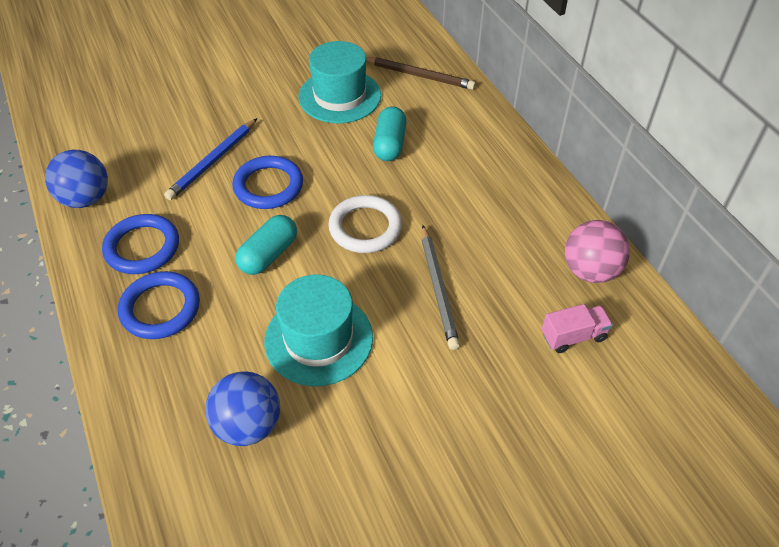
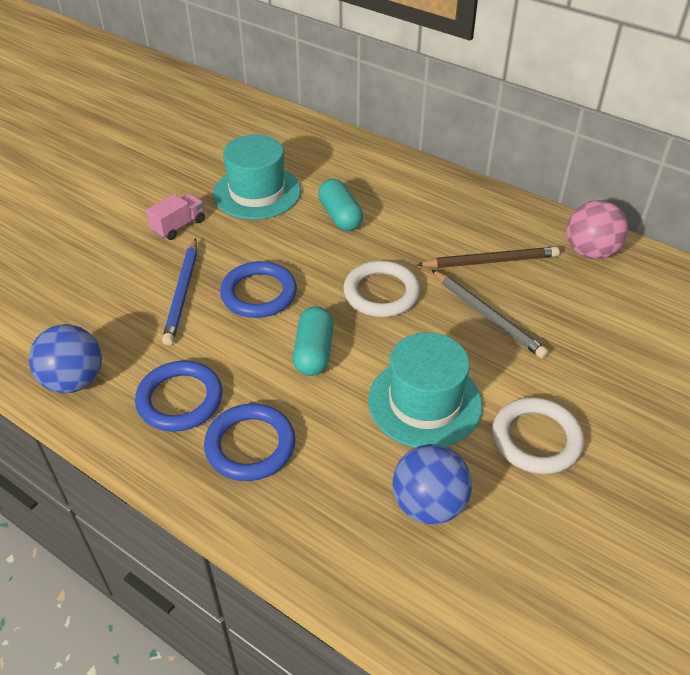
camera: 30 degrees left, 5 degrees down
brown pencil [366,57,476,90] -> brown pencil moved to [417,246,560,268]
pink truck [542,304,613,353] -> pink truck moved to [146,193,205,240]
none -> white ring [492,397,584,474]

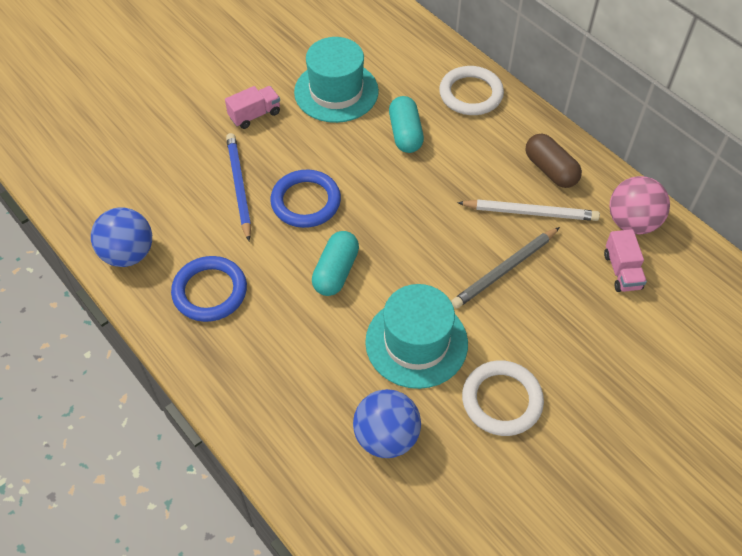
camera: 15 degrees right, 10 degrees up
blue pencil [162,238,197,345] -> blue pencil turned 150 degrees clockwise [226,133,251,241]
blue ring [204,403,295,481] -> none
white ring [343,261,420,317] -> white ring moved to [439,66,504,115]
brown pencil [417,246,560,268] -> white pencil [457,199,600,221]
grey pencil [432,270,549,359] -> grey pencil turned 75 degrees clockwise [451,227,560,309]
none -> brown capsule [526,134,582,188]
none -> pink truck [604,229,647,292]

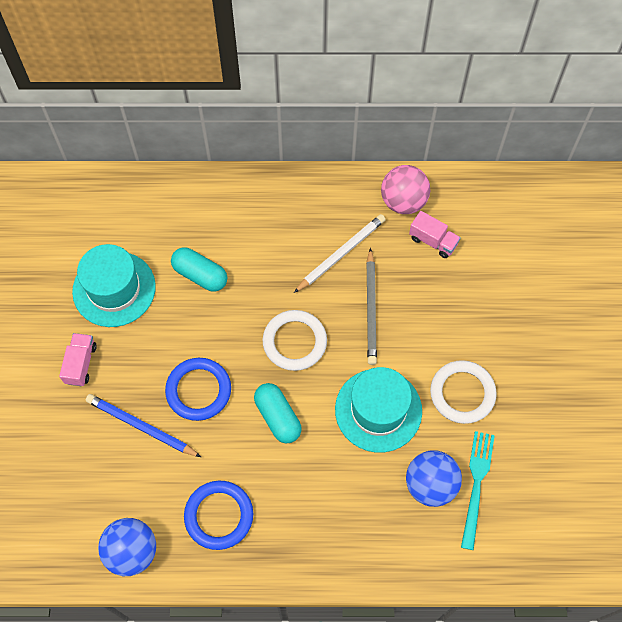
camera: 50 degrees left, 10 degrees up
white ring [439,66,504,115] -> white ring moved to [263,310,327,371]
brown capsule [526,134,582,188] -> none
none -> turquoise fork [461,431,495,550]

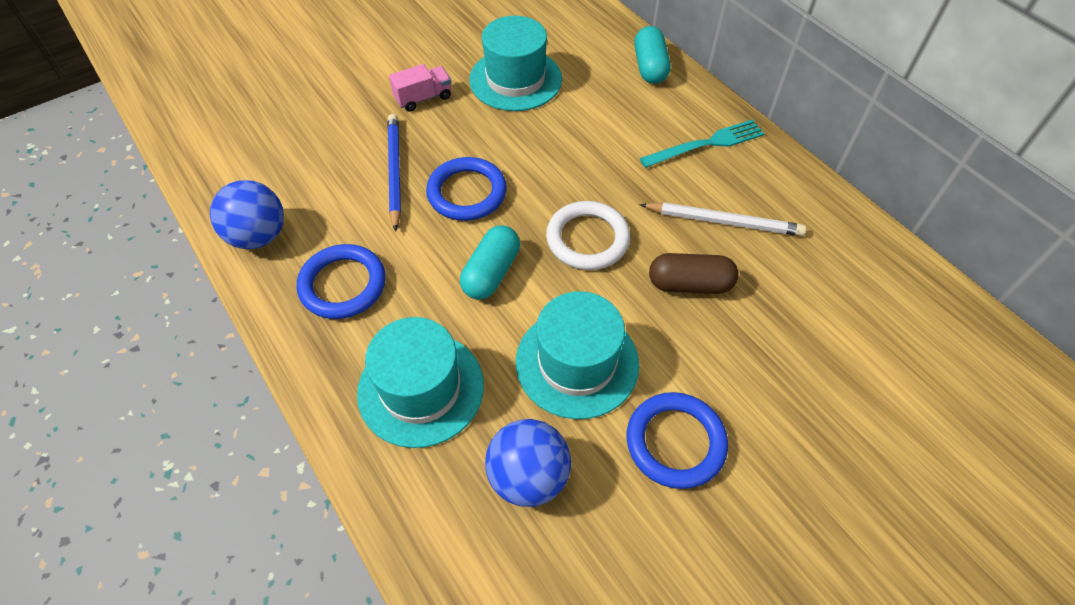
camera: 55 degrees right, 10 degrees down
turquoise capsule [171,247,227,292] -> turquoise capsule moved to [634,26,670,84]
grey pencil [366,248,377,365] -> brown capsule [649,253,739,294]
pink ball [381,165,430,214] -> none
pink truck [409,211,461,258] -> none
white ring [430,360,497,424] -> blue ring [626,392,728,489]
turquoise fork [461,431,495,550] -> turquoise fork moved to [640,119,765,168]
none -> turquoise hat [357,317,484,448]

